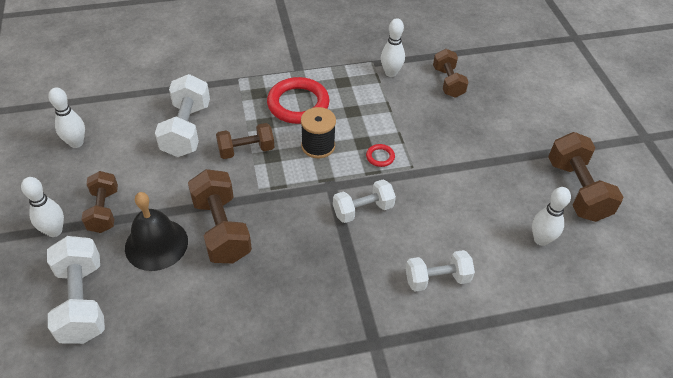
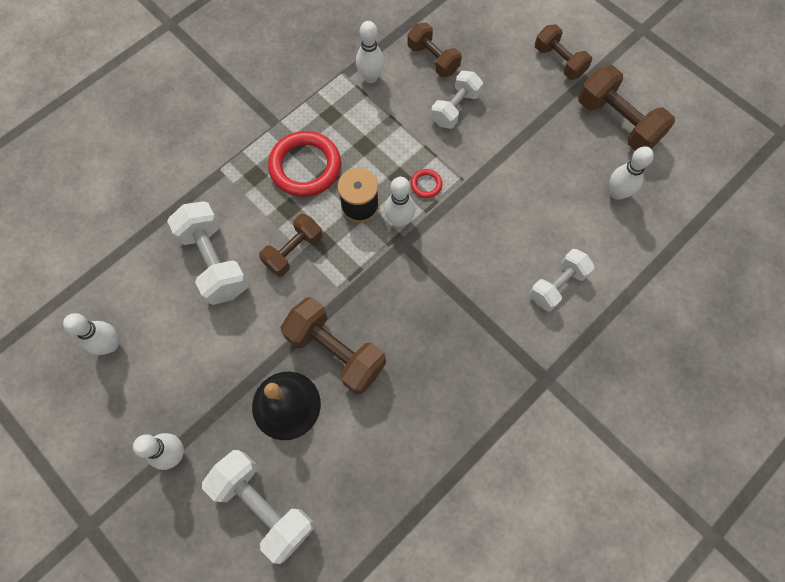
camera: 30 degrees left, 20 degrees up
brown dumbbell [82,171,118,233] -> brown dumbbell moved to [535,24,592,80]
white dumbbell [333,180,396,223] -> white dumbbell moved to [431,71,483,129]
none -> white bowling pin [384,177,415,228]

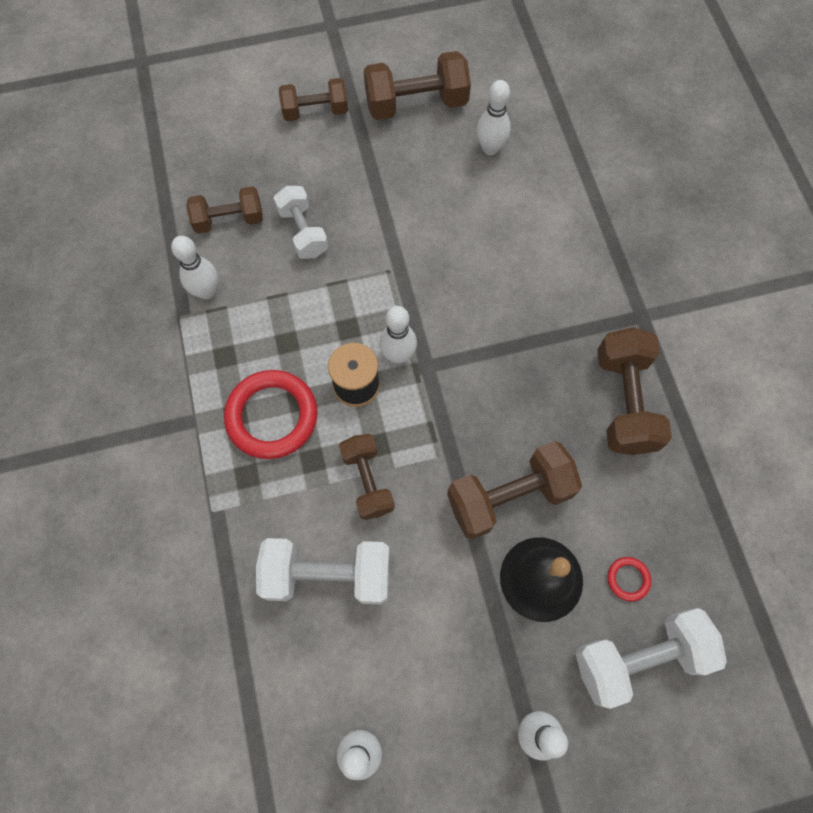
camera: 60 degrees left, 0 degrees up
red ring [411,169,443,198] -> red ring moved to [607,557,651,601]
white dumbbell [530,249,594,311] -> none
none -> brown dumbbell [597,327,672,455]

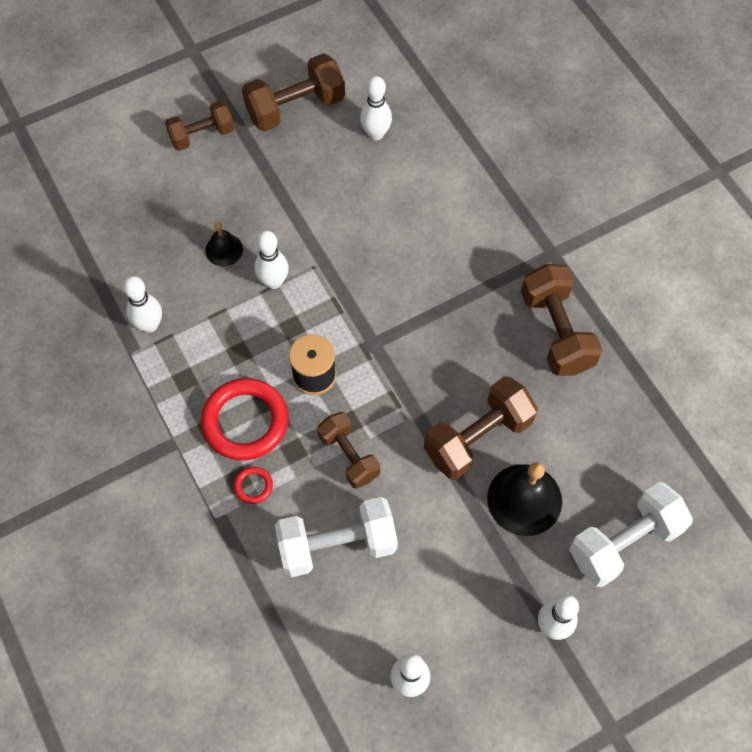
camera: 15 degrees left, 5 degrees down
brown dumbbell [186,186,263,234] -> none
white dumbbell [274,186,328,259] -> black bell [205,222,243,266]
white bowling pin [379,306,417,364] -> white bowling pin moved to [254,230,289,289]
red ring [607,557,651,601] -> red ring moved to [234,467,273,504]

